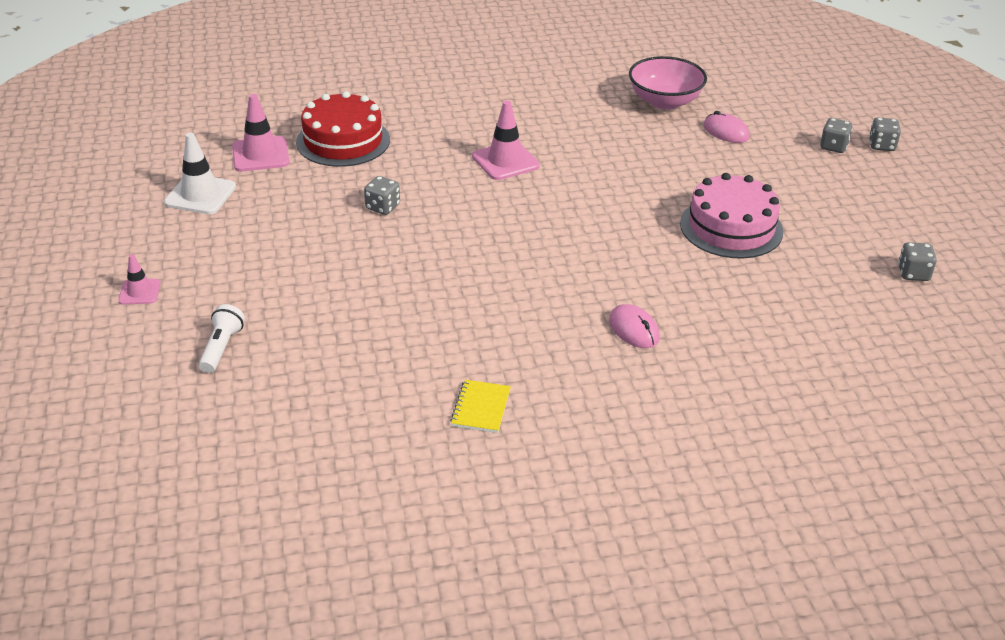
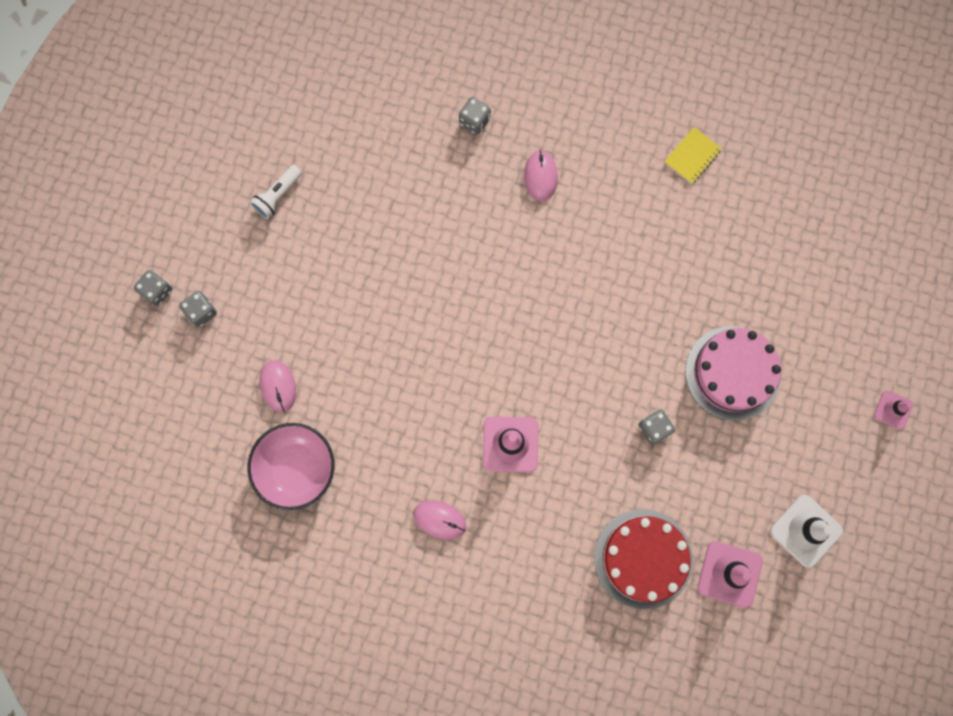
camera: 150 degrees left, 40 degrees up
white flashlight [199,304,245,373] -> white flashlight moved to [250,165,302,219]
pink cake [680,173,783,259] -> pink cake moved to [685,326,781,421]
grey dice [898,242,937,281] -> grey dice moved to [459,97,491,134]
none -> pink mouse [413,500,466,540]

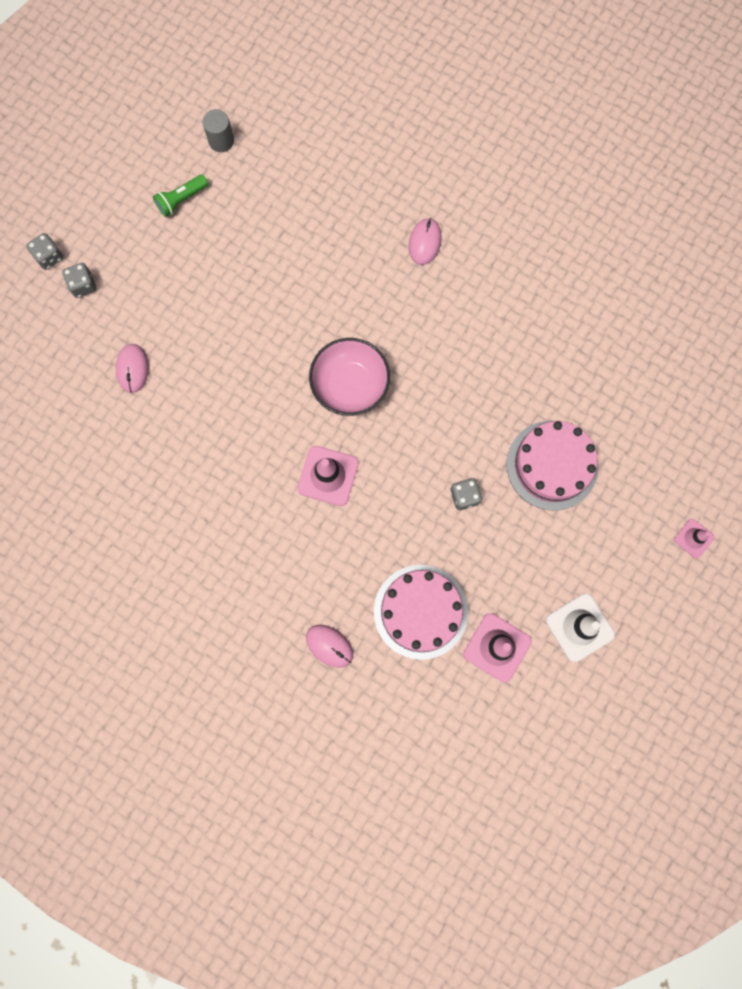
camera: 15 degrees right, 0 degrees up
pink bowl [248,423,335,510] -> pink bowl moved to [309,338,390,416]
white flashlight [250,165,302,219] -> green flashlight [153,174,208,217]
pink mouse [413,500,466,540] -> pink mouse moved to [306,625,353,668]
grey dice [459,97,491,134] -> none
red cake [594,509,693,609] -> pink cake [374,565,468,660]
yellow notebook [664,127,722,184] -> none
none -> grey cylinder [202,109,234,152]

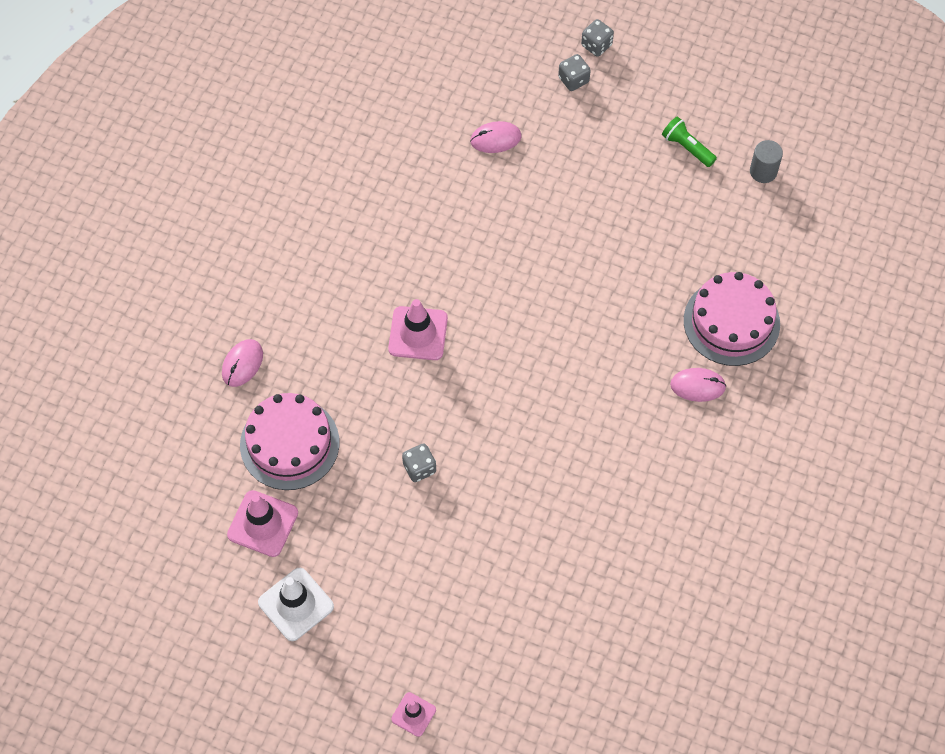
camera: 80 degrees right, 15 degrees down
pink bowl [309,338,390,416] -> none
pink cake [507,421,599,510] -> pink cake moved to [684,272,780,366]

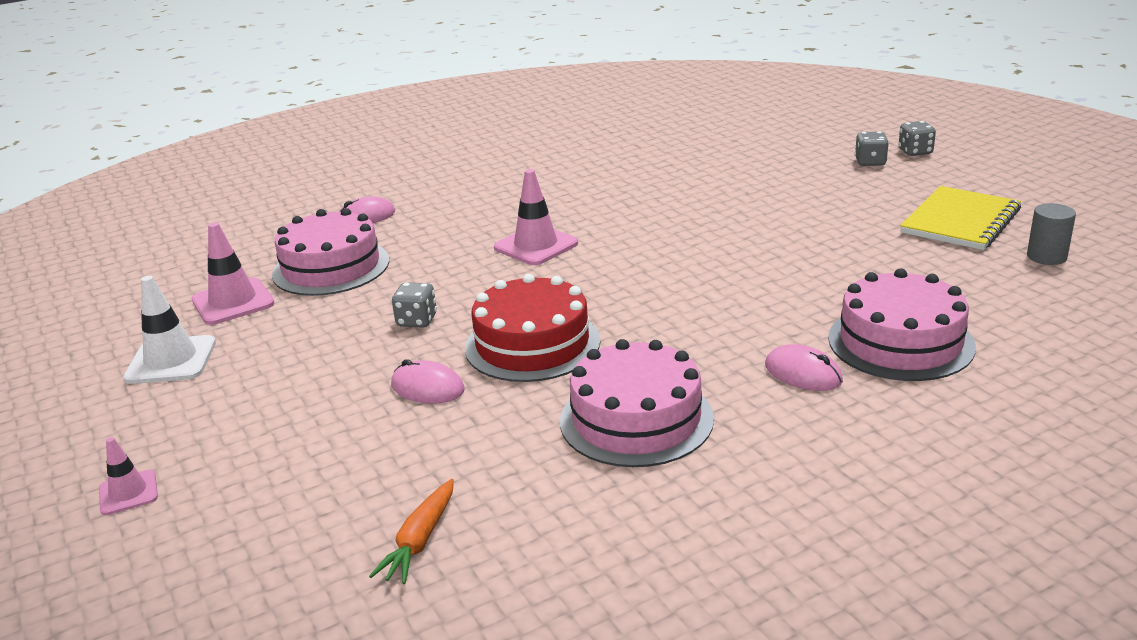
camera: 40 degrees right, 35 degrees down
pink mouse [470,121,521,153] -> pink mouse moved to [391,359,464,404]
green flashlight [662,116,717,167] -> yellow notebook [900,186,1021,250]
none -> orange carrot [369,479,454,584]
none -> red cake [465,274,600,382]
none -> pink cake [560,339,714,467]

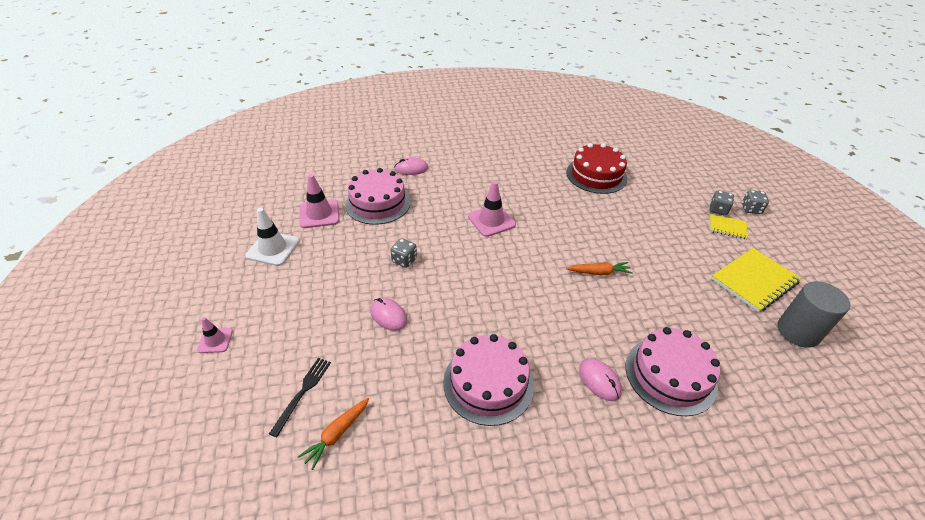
camera: 15 degrees right, 15 degrees up
red cake [465,274,600,382] -> red cake moved to [567,143,627,194]
grey cylinder [1027,203,1076,265] -> grey cylinder [777,281,850,348], size x1.63
none -> black fork [269,358,331,437]
none -> orange carrot [566,262,633,275]
none -> yellow notebook [710,214,748,239]

